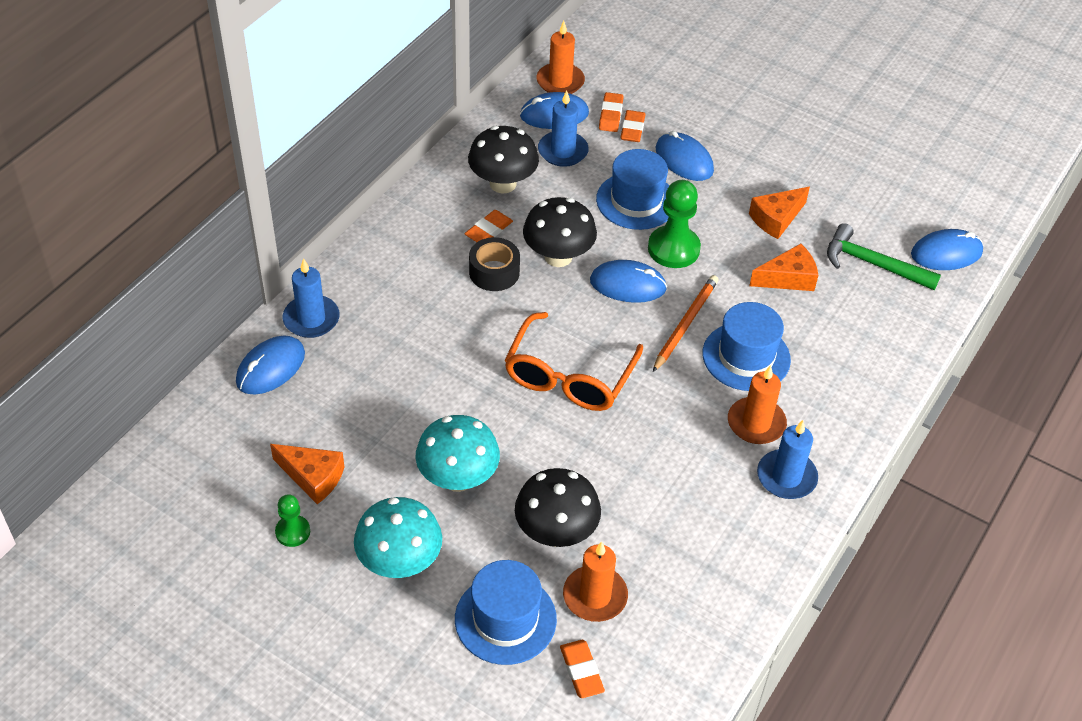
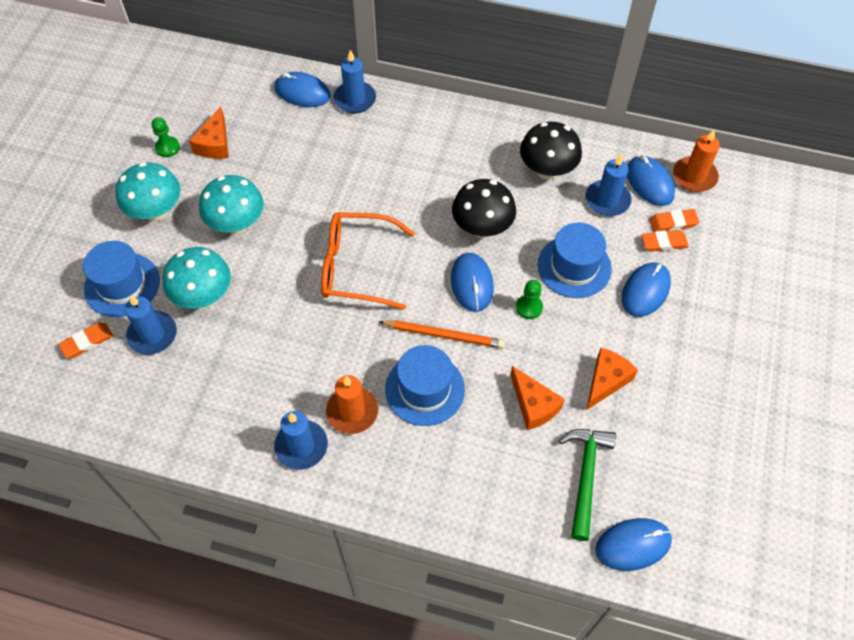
camera: 75 degrees right, 10 degrees up
orange eraser [464,210,513,242] -> none
black tape [469,237,520,291] -> none
black mushroom [515,468,601,547] -> turquoise mushroom [162,247,231,309]
orange candle [563,542,628,622] -> blue candle [125,295,177,355]
green pawn [648,180,701,268] -> green pawn [516,280,543,319], size x0.56
orange cheese [749,187,810,239] -> orange cheese turned 90 degrees clockwise [586,348,638,410]
blue mouse [911,229,983,270] -> blue mouse turned 75 degrees counterclockwise [595,518,672,571]

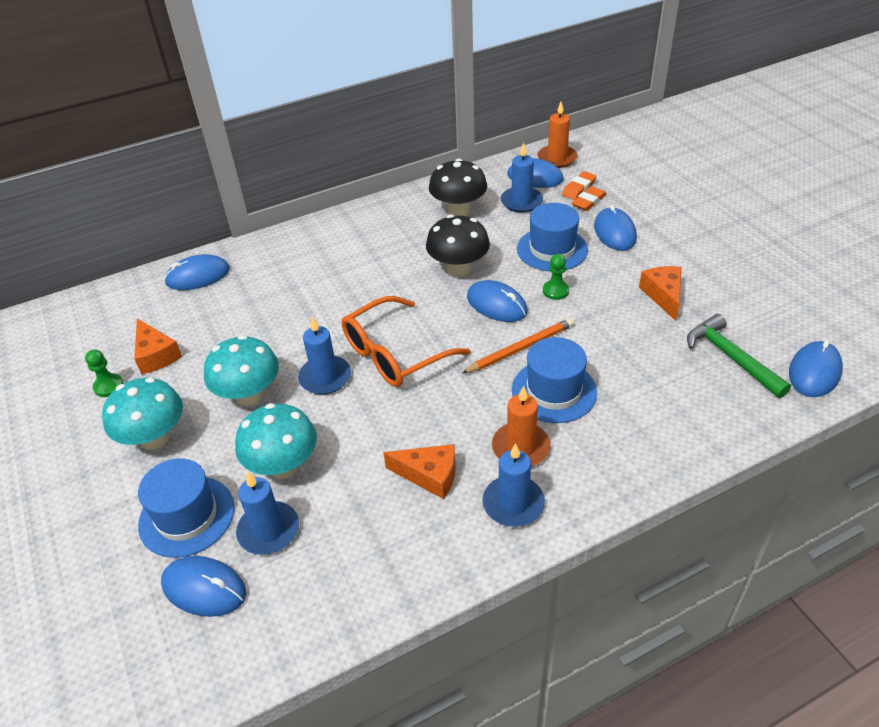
camera: 40 degrees left, 15 degrees down
orange eraser [58,323,113,358] -> blue mouse [161,556,246,617]
blue candle [333,50,376,114] -> blue candle moved to [298,317,351,395]
orange cheese [510,366,565,430] -> orange cheese moved to [383,444,456,499]

